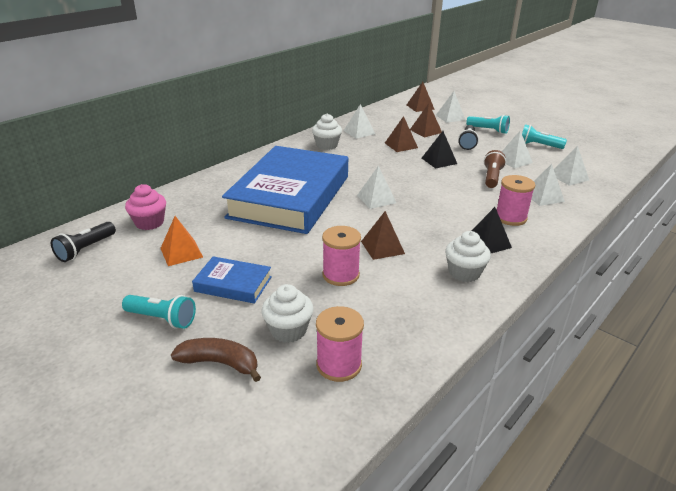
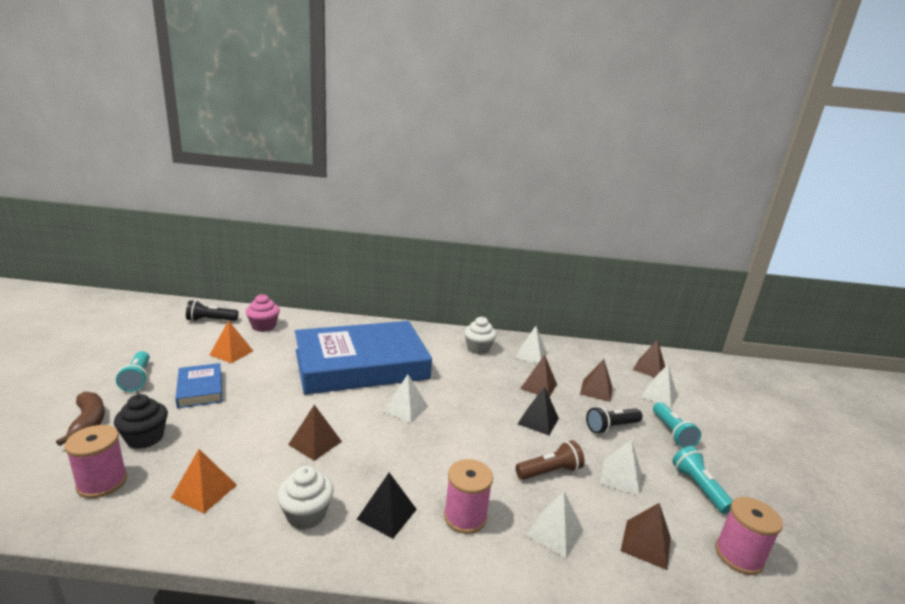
camera: 50 degrees right, 10 degrees down
white cupcake [261,284,313,343] -> black cupcake [114,394,168,449]
pink spool [322,226,361,286] -> pink spool moved to [715,497,783,575]
white pyramid [554,146,589,186] -> brown pyramid [620,503,671,570]
none -> orange pyramid [171,449,237,513]

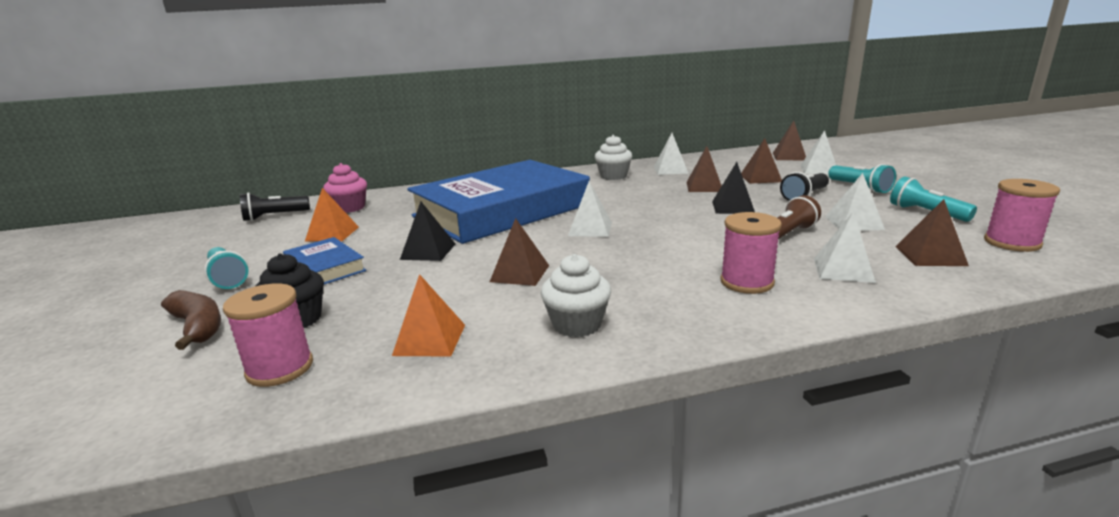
camera: 15 degrees left, 0 degrees up
black pyramid [356,473,417,538] -> black pyramid moved to [400,202,455,261]

